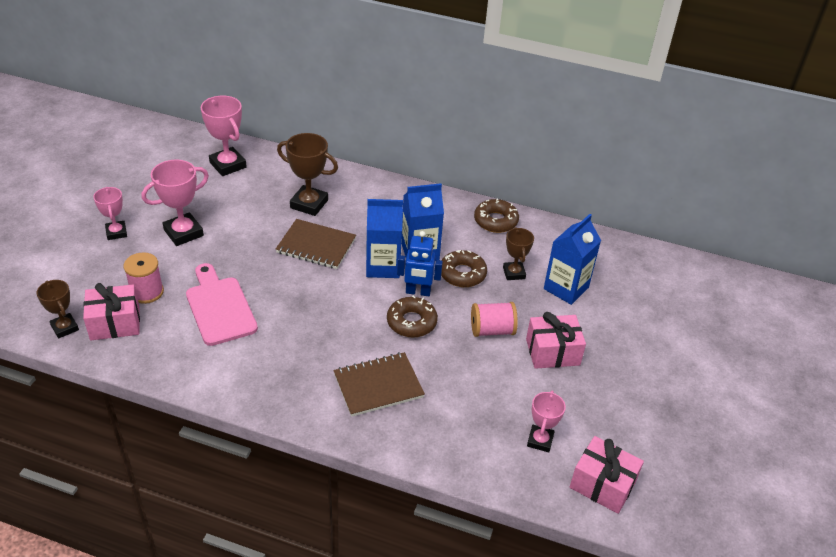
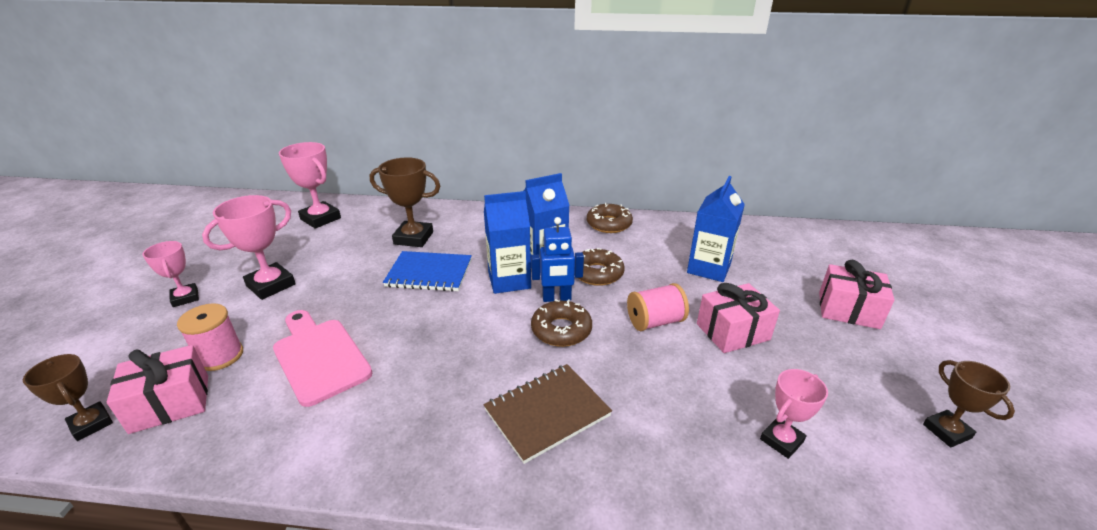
camera: 10 degrees left, 10 degrees down
brown notebook [276,219,356,269] -> blue notebook [383,251,472,292]
brown trophy [503,227,534,280] -> brown trophy moved to [923,360,1015,447]
pink trophy [527,390,566,452] -> pink trophy turned 45 degrees clockwise [760,369,828,459]
pink gift [570,436,644,514] -> pink gift moved to [819,260,895,329]

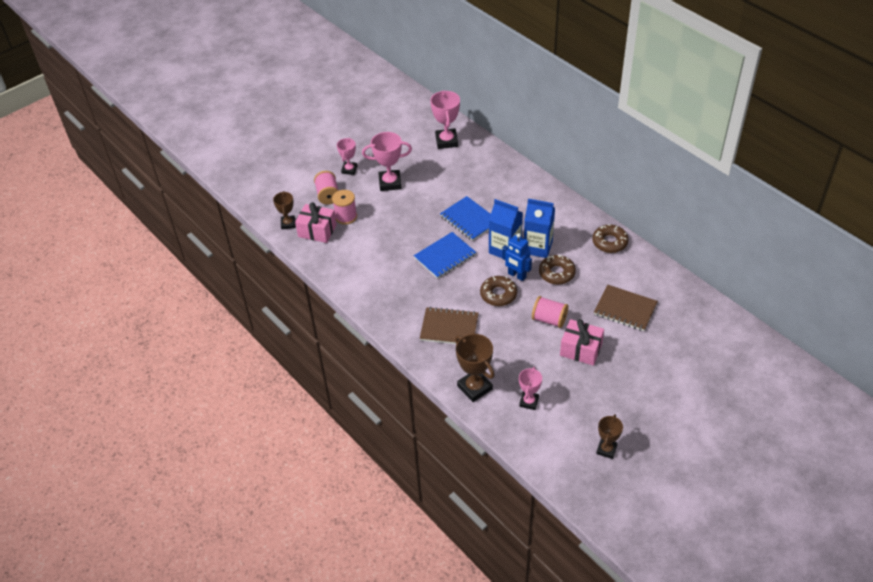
camera: 45 degrees right, 15 degrees up
pink cutting board [273,310,372,407] -> none
brown trophy [370,157,440,247] -> brown trophy moved to [455,334,495,402]
blue carton [687,176,745,282] -> brown notebook [594,285,658,331]
pink trophy [760,369,828,459] -> pink trophy turned 75 degrees counterclockwise [519,367,542,410]
pink gift [819,260,895,329] -> none
none -> pink spool [314,171,338,204]
none -> blue notebook [414,232,476,279]

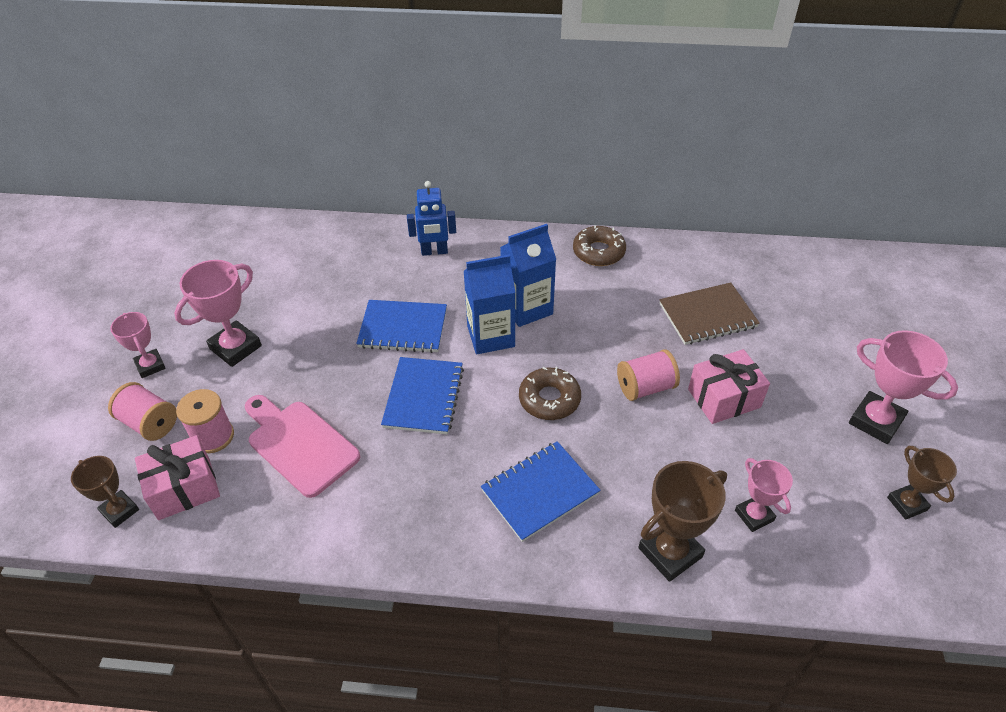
camera: 45 degrees left, 0 degrees up
brown notebook [420,307,479,344] -> blue notebook [481,441,601,542]
pink trophy [430,90,460,149] -> pink trophy moved to [849,330,958,444]
brown trophy [455,334,495,402] -> brown trophy turned 45 degrees counterclockwise [638,461,727,582]
blue robot [502,233,532,281] -> blue robot moved to [407,181,456,256]
brown donut [539,255,576,285] -> none
none -> pink cutting board [245,395,360,498]

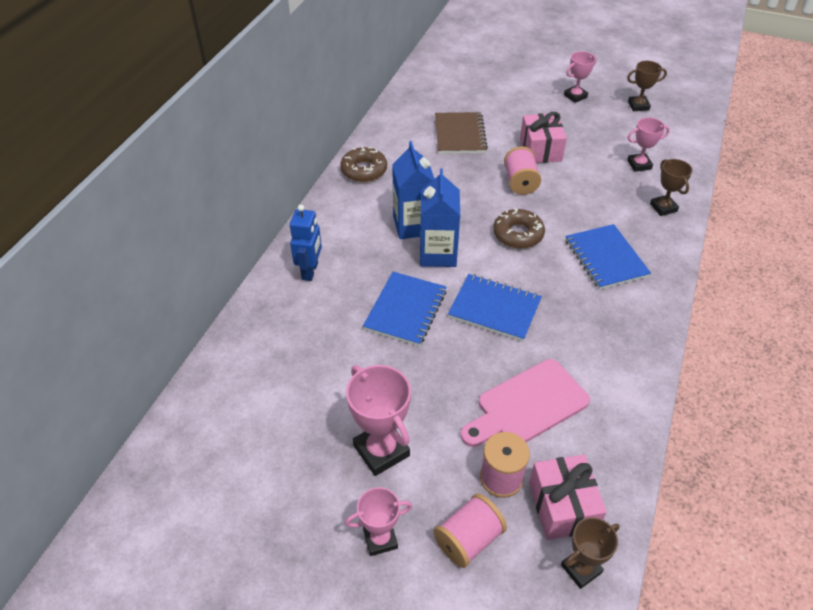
camera: 75 degrees left, 0 degrees up
brown trophy [638,461,727,582] -> brown trophy [650,159,692,216], size x0.63
pink trophy [849,330,958,444] -> pink trophy [564,51,597,103], size x0.63

